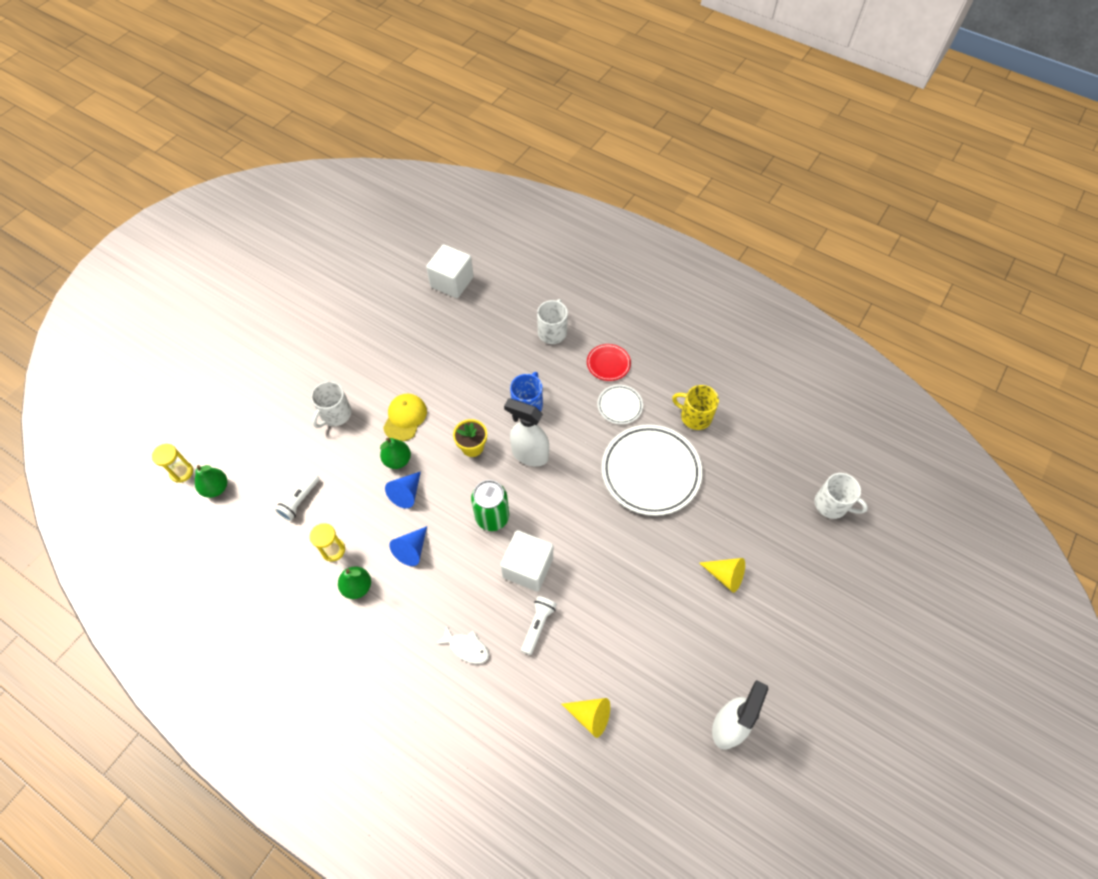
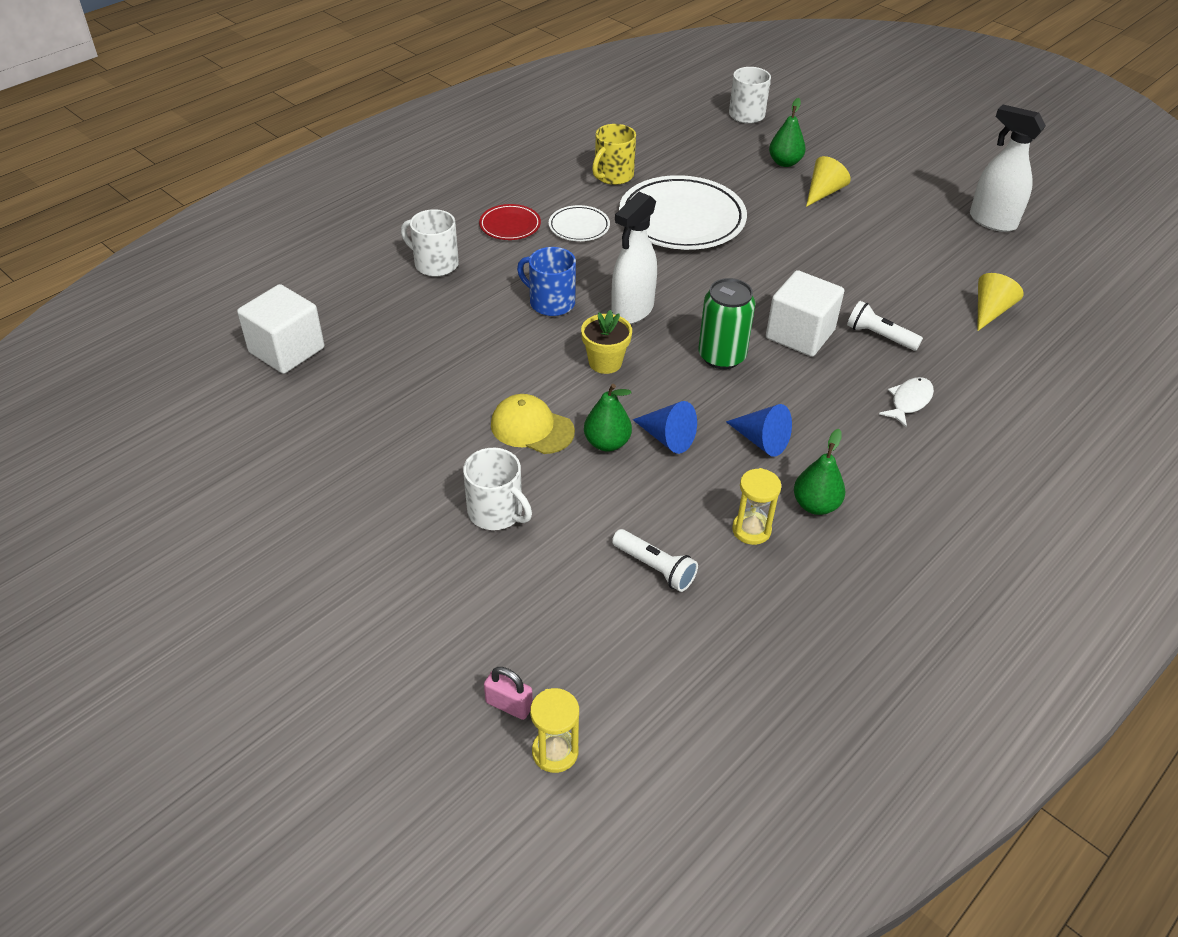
camera: 80 degrees left, 15 degrees down
green pear [195,465,227,498] -> green pear moved to [769,98,806,167]
none -> pink padlock [484,667,533,720]

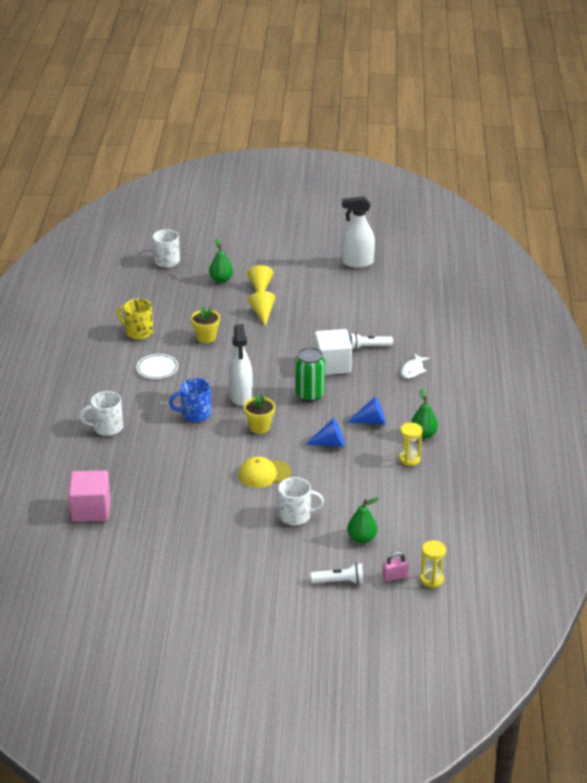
camera: 40 degrees left, 10 degrees down
white cube [237,284,324,374] -> pink cube [68,470,110,522]
red plate [479,204,541,240] -> none
green pear [584,384,632,451] -> green pear moved to [347,498,379,543]
yellow mug [592,124,636,185] -> yellow mug turned 120 degrees clockwise [117,299,153,340]
white flashlight [612,529,698,592] -> white flashlight moved to [310,563,364,584]
white plate [619,175,747,250] -> yellow flower pot [191,306,220,343]
white fish [879,377,934,428] -> white fish turned 150 degrees counterclockwise [401,353,430,379]
yellow cone [977,273,1024,331] -> yellow cone moved to [248,291,275,326]

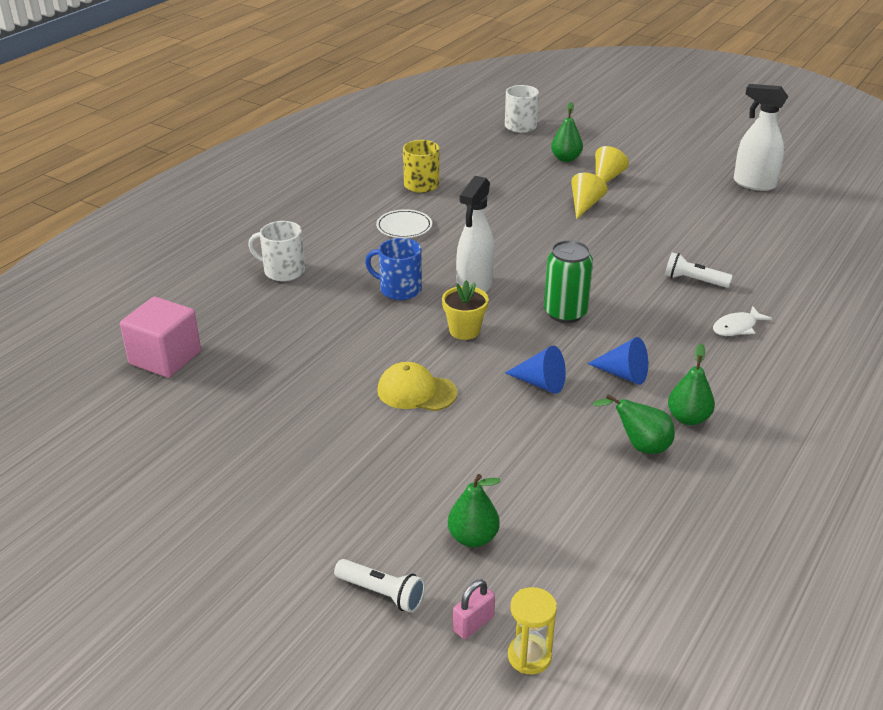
camera: 30 degrees right, 0 degrees up
yellow flower pot [191,306,220,343] -> none
white mug [278,477,324,525] -> none
white cube [315,329,352,375] -> none
pink padlock [382,551,409,581] -> pink padlock turned 60 degrees counterclockwise [453,579,495,639]
yellow hourglass [399,422,422,466] -> green pear [593,394,675,454]

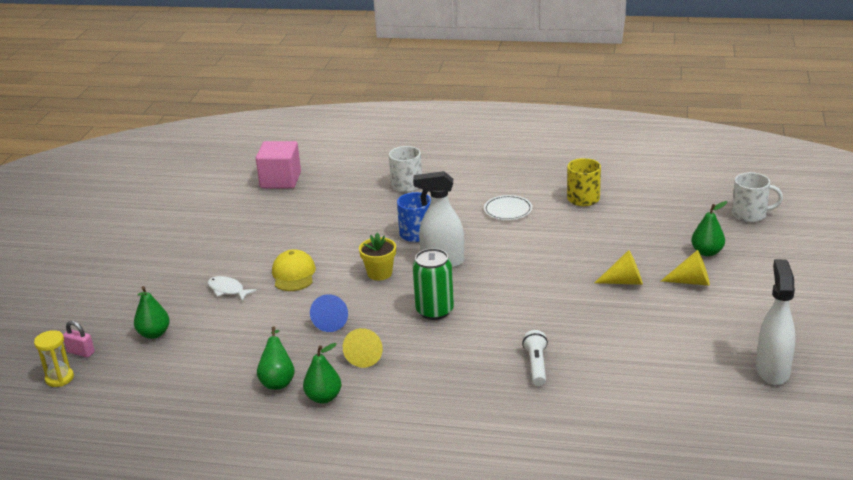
camera: 70 degrees right, 5 degrees down
white flashlight [334,559,425,613] -> none
blue cone [587,337,648,385] -> yellow cone [343,328,383,368]
white fish [713,306,772,336] -> white fish moved to [208,276,257,301]

